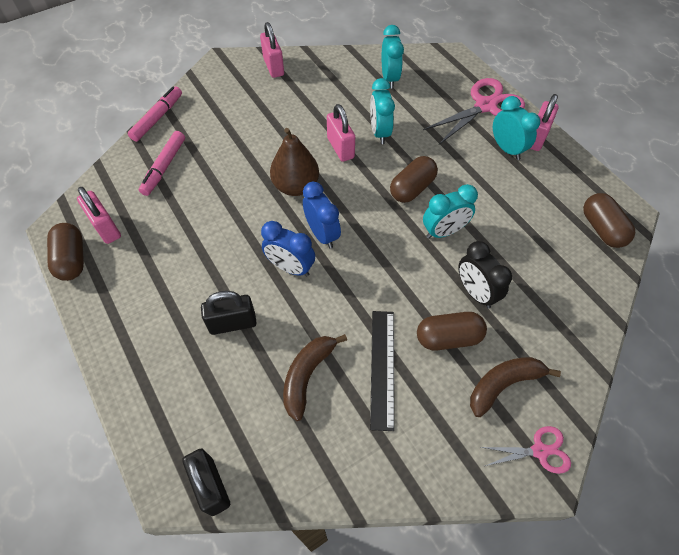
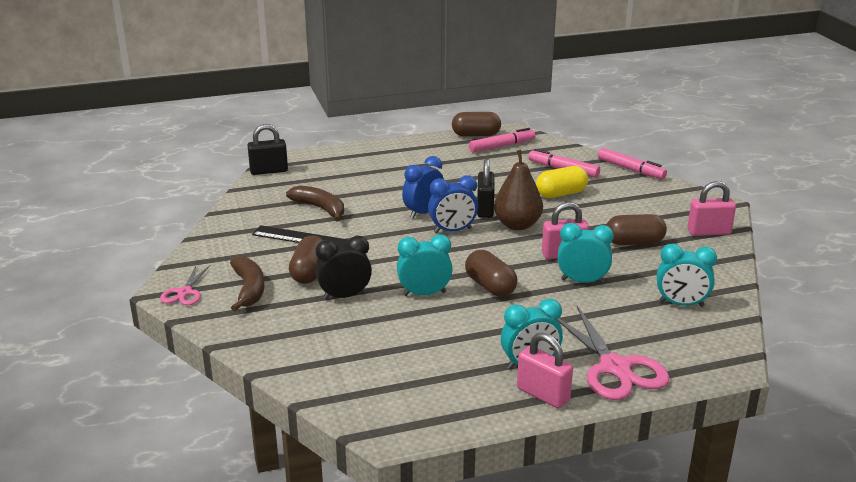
camera: 105 degrees right, 30 degrees down
pink padlock [77,187,121,244] -> pink marker [469,128,535,152]
black padlock [201,291,257,335] -> black padlock moved to [477,159,495,218]
turquoise clock [423,184,478,239] -> turquoise clock turned 90 degrees clockwise [397,234,453,296]
brown capsule [583,193,635,248] -> brown capsule moved to [606,214,667,245]
none -> yellow capsule [536,166,588,198]

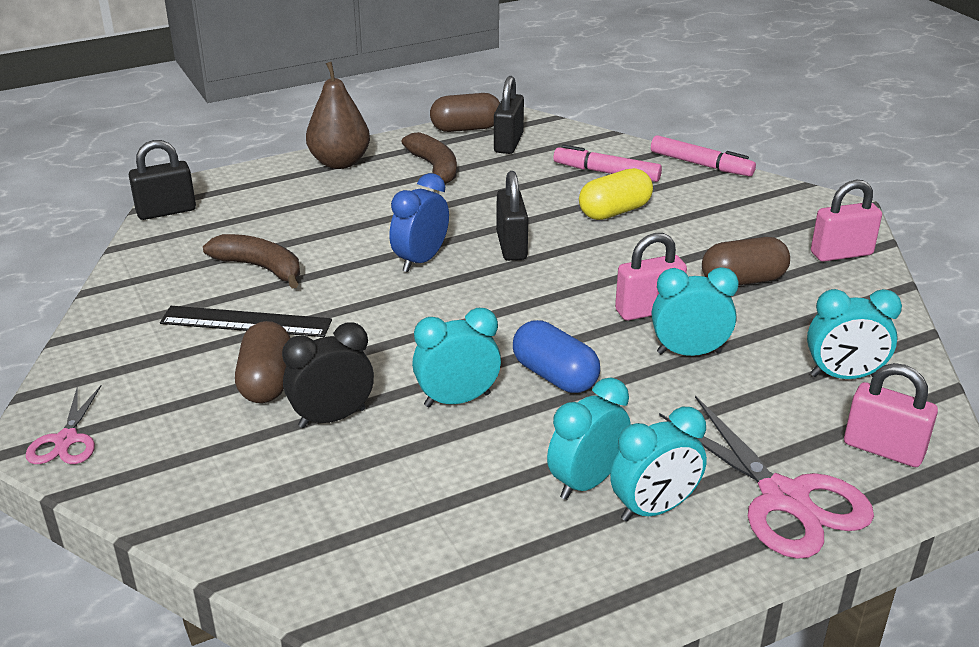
camera: 10 degrees left, 5 degrees up
brown banana [230,256,265,311] -> brown banana moved to [402,132,457,184]
blue clock [428,175,478,233] -> none
brown capsule [465,250,518,297] -> blue capsule [513,320,600,393]
pink marker [469,128,535,152] -> black padlock [494,76,524,154]
brown pear [494,150,543,230] -> brown pear moved to [306,61,370,169]
pink padlock [517,333,573,408] -> pink padlock moved to [844,363,938,467]
none -> turquoise clock [547,378,631,500]

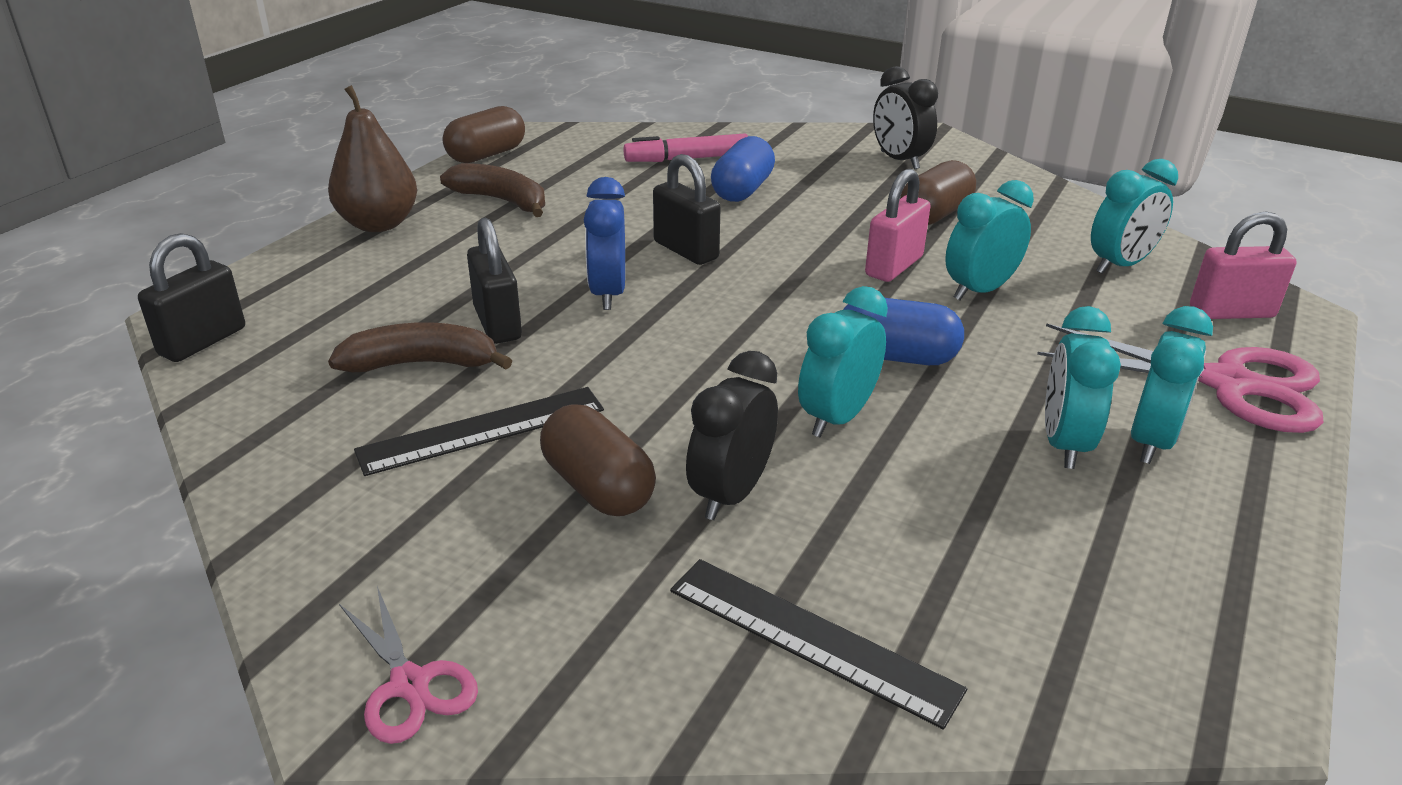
camera: 35 degrees left, 0 degrees up
black padlock [494,76,524,154] -> black padlock moved to [467,218,522,344]
yellow capsule [579,168,653,220] -> blue capsule [711,136,775,202]
pink marker [651,135,756,176] -> none
pink padlock [811,180,882,262] -> none
none -> black ruler [670,559,967,730]
none -> black clock [873,66,938,169]

